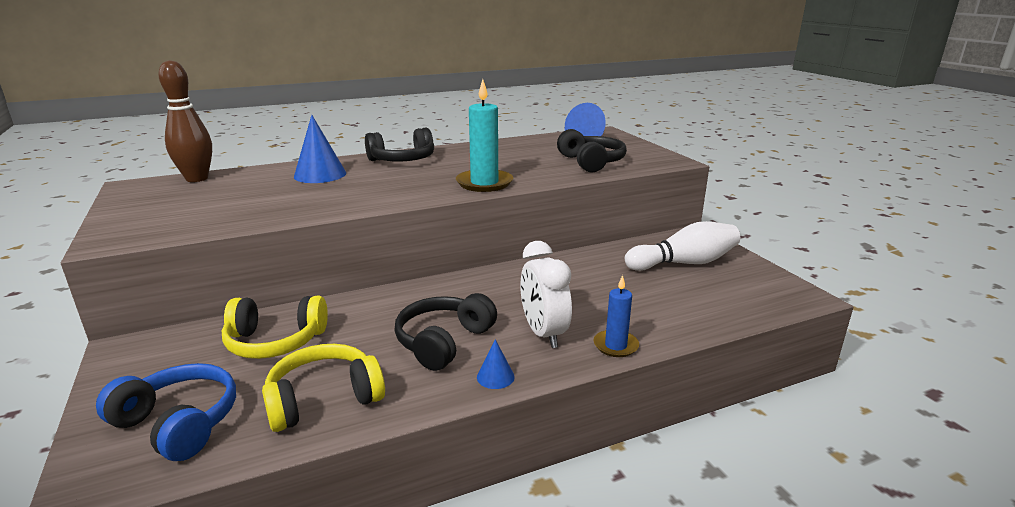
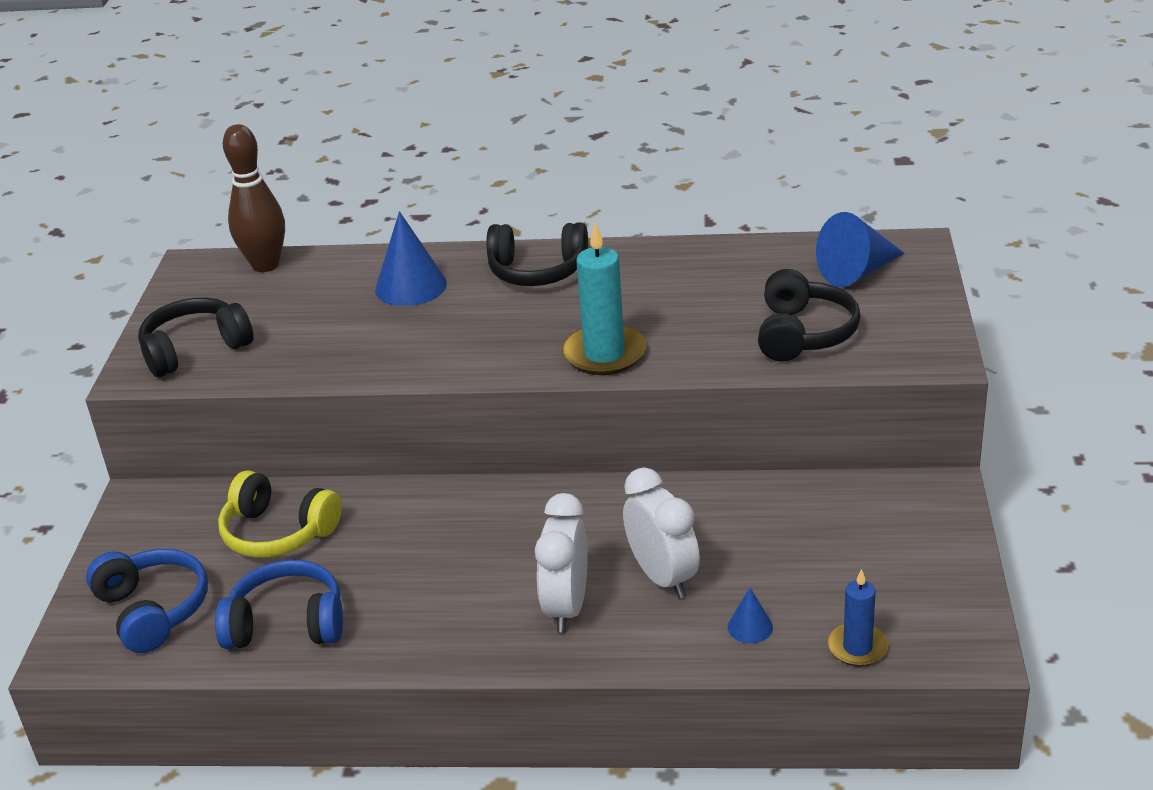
camera: 30 degrees right, 10 degrees up
yellow headphones [262,344,385,432] -> blue headphones [215,560,343,649]
black headphones [395,293,497,371] -> black headphones moved to [138,298,253,377]
blue cone [477,339,515,389] -> blue cone moved to [728,588,773,643]
blue candle [594,275,639,357] -> blue candle moved to [828,569,888,666]
white bowling pin [625,221,740,271] -> none
none -> white clock [623,467,700,598]

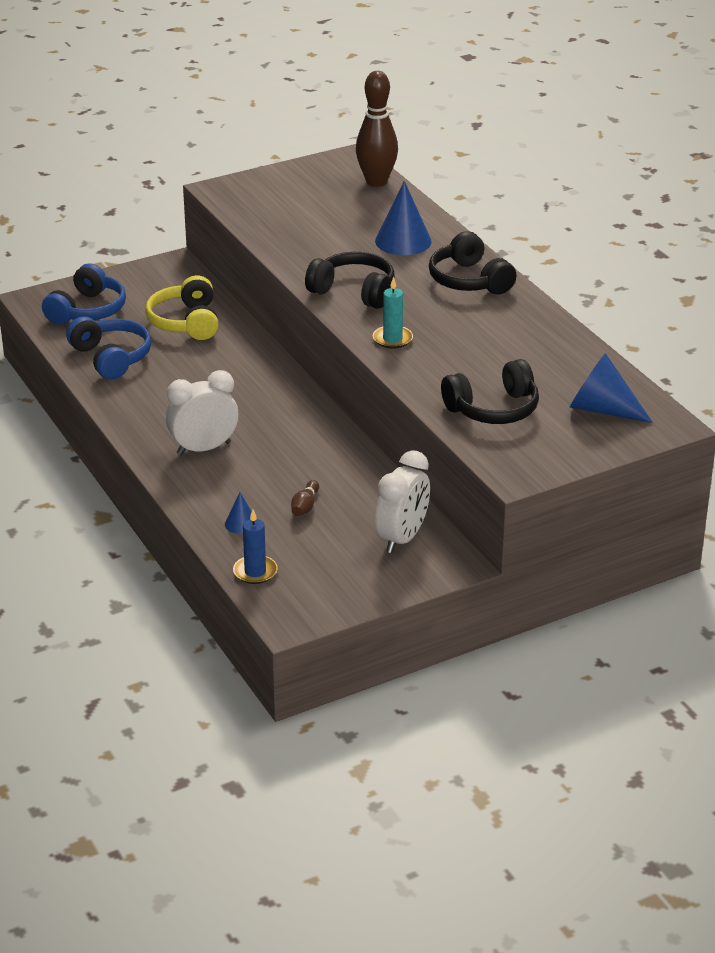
camera: 55 degrees right, 0 degrees up
black headphones [138,298,253,377] -> black headphones moved to [305,252,395,309]
turquoise candle [562,223,647,375] -> turquoise candle [373,277,413,349], size x0.61
white clock [623,467,700,598] -> white clock moved to [375,450,430,553]
none -> brown bowling pin [291,480,319,516]

